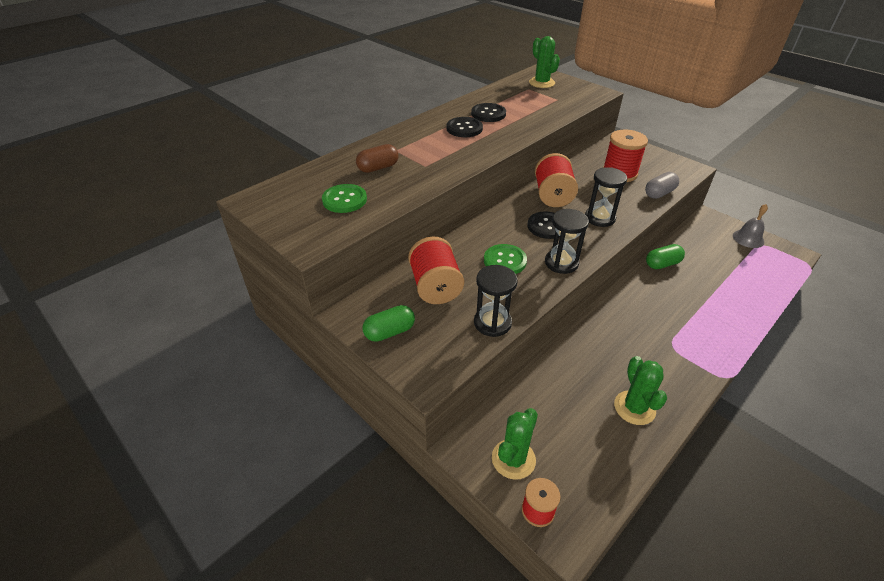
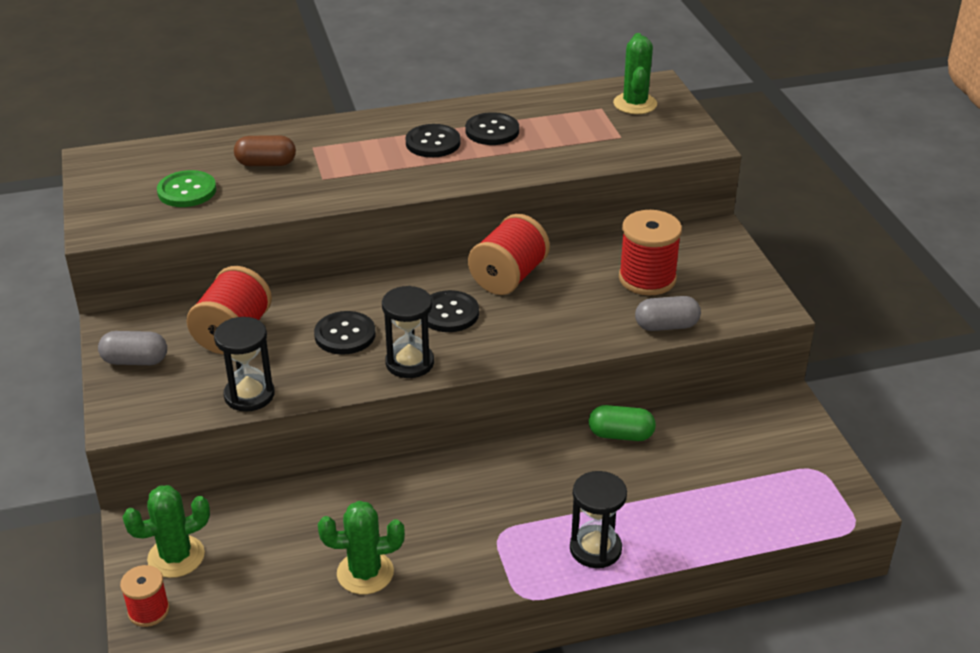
camera: 30 degrees right, 5 degrees down
green capsule [362,305,415,342] -> grey capsule [98,331,167,365]
green button [484,244,527,274] -> black button [314,311,375,355]
black hourglass [585,167,627,227] -> black hourglass moved to [570,471,627,568]
green cactus [614,356,667,425] -> green cactus turned 60 degrees clockwise [318,501,405,594]
grey bell [733,204,768,248] -> none

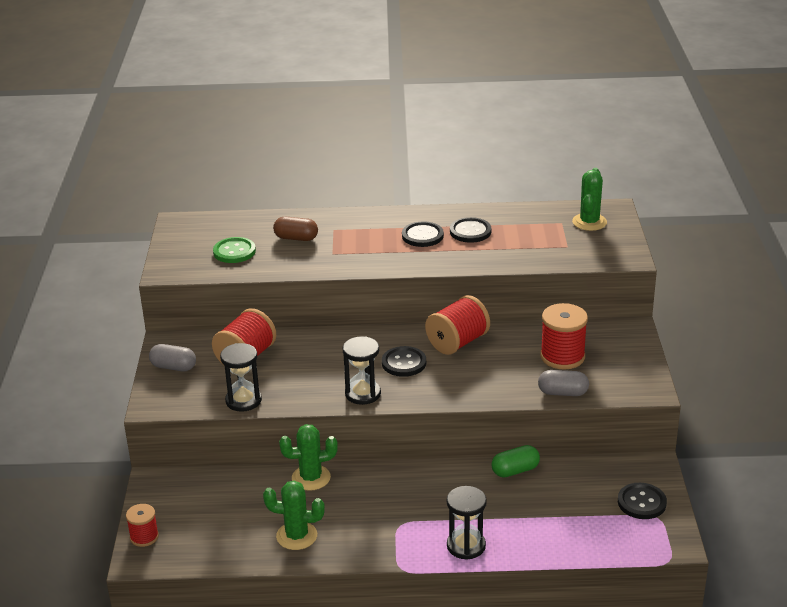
camera: 15 degrees right, 5 degrees down
green cactus [123,485,210,578] -> green cactus moved to [279,424,338,491]
black button [314,311,375,355] -> black button moved to [618,483,667,519]
green capsule [589,405,656,441] -> green capsule turned 45 degrees counterclockwise [492,445,540,478]

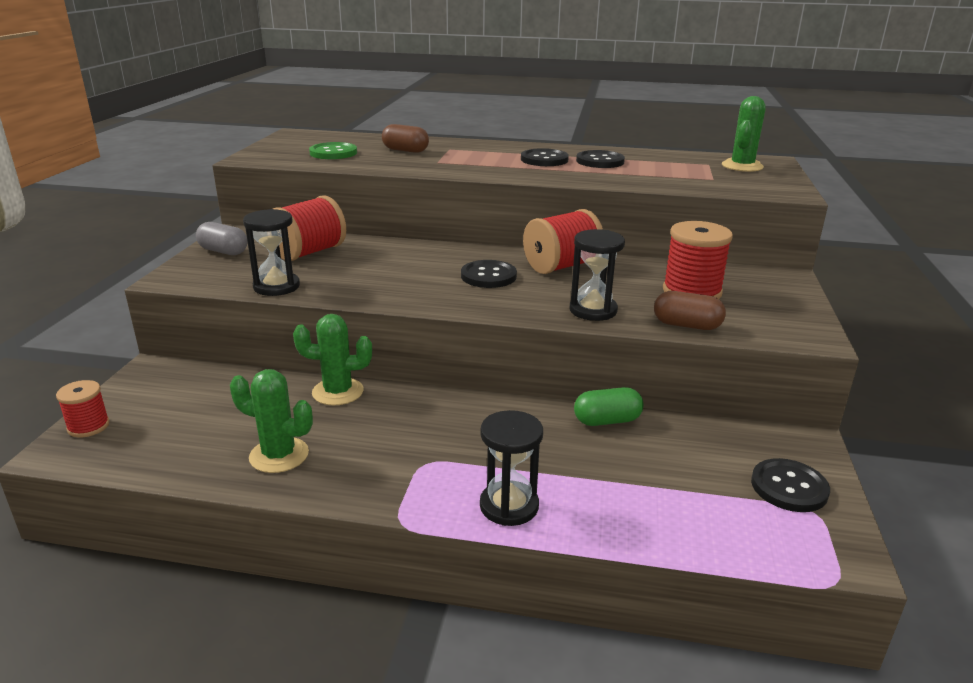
camera: 10 degrees right, 5 degrees down
black hourglass [343,336,381,405] -> black hourglass moved to [570,229,625,321]
grey capsule [538,370,589,396] -> brown capsule [654,291,726,330]

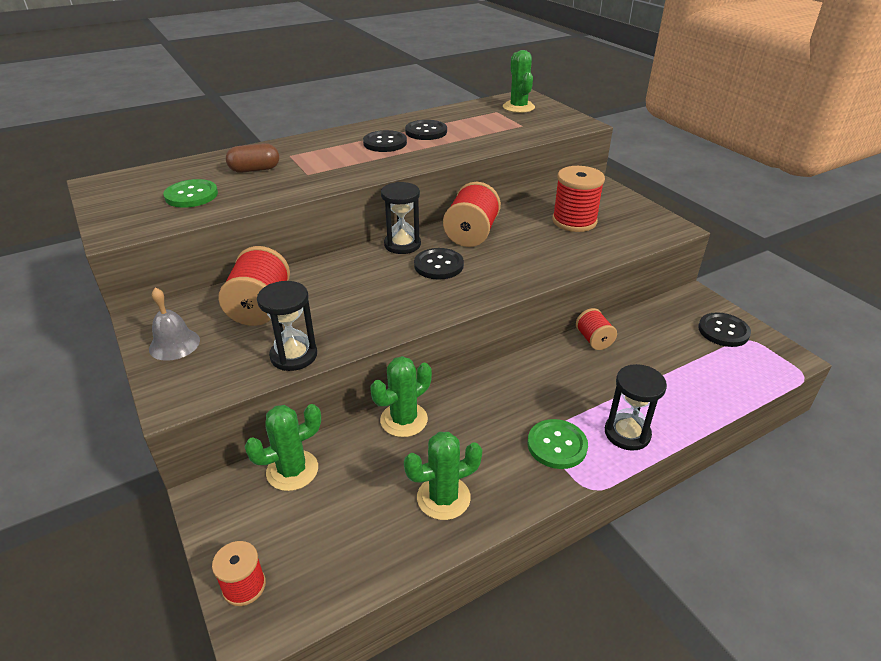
camera: 40 degrees left, 10 degrees up
grey capsule [196,222,247,255] -> grey bell [149,287,200,361]
black hourglass [570,229,625,321] -> black hourglass moved to [381,182,421,254]
green capsule [574,387,644,426] -> red spool [576,308,617,350]
brown capsule [654,291,726,330] -> none
none -> green cactus [245,404,321,491]
none -> green button [527,419,588,469]

